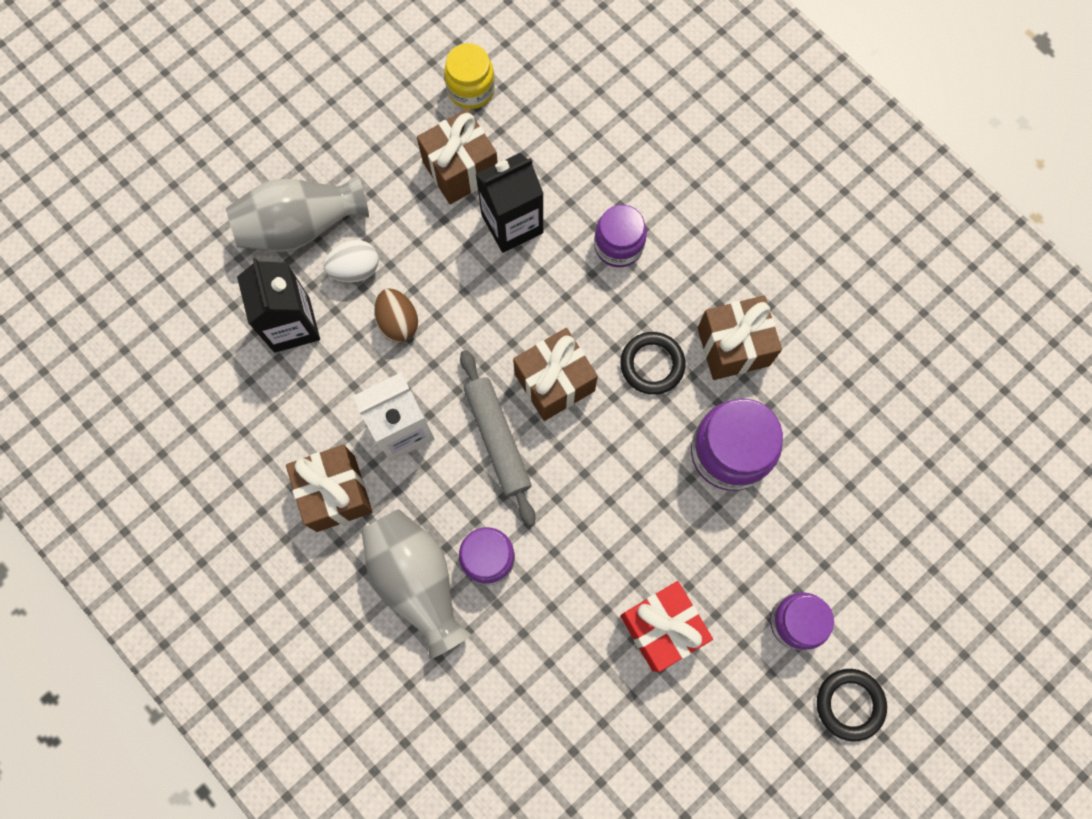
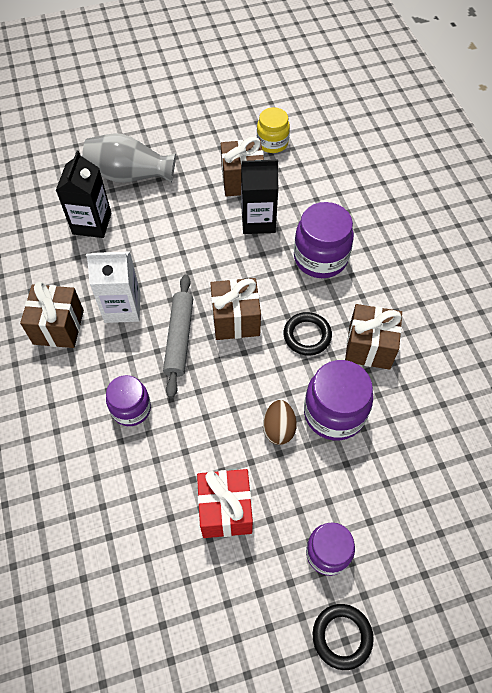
camera: 25 degrees right, 15 degrees down
white egg [323,240,379,283] -> none
grey vase [361,509,472,659] -> none
brown egg [374,288,418,342] -> brown egg moved to [263,400,297,445]
purple jar [594,205,647,268] -> purple jar [294,202,354,278], size x1.55

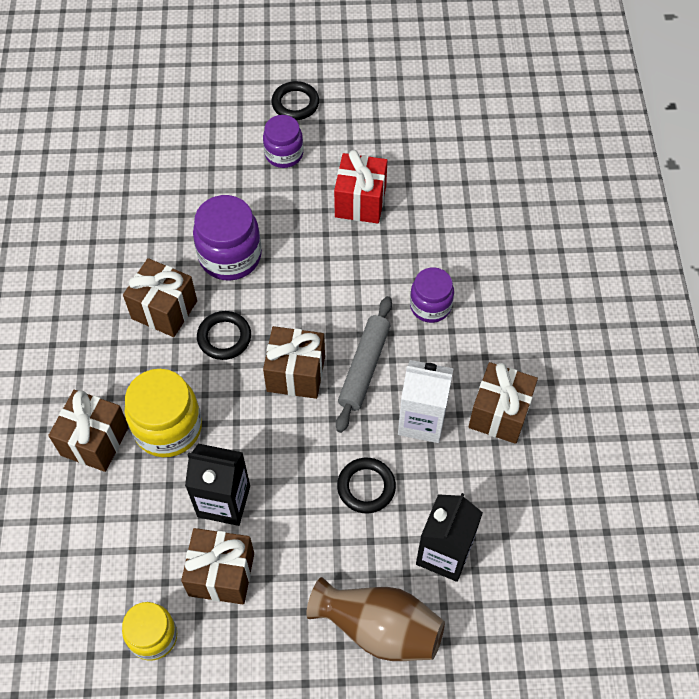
camera: 165 degrees left, 0 degrees up
grey vase [82,133,176,183] -> brown vase [306,577,445,661]
brown egg [263,400,297,445] -> none
purple jar [294,202,354,278] -> yellow jar [124,369,202,457]
none -> brown gift [48,390,129,472]
none -> black ring [337,458,396,513]

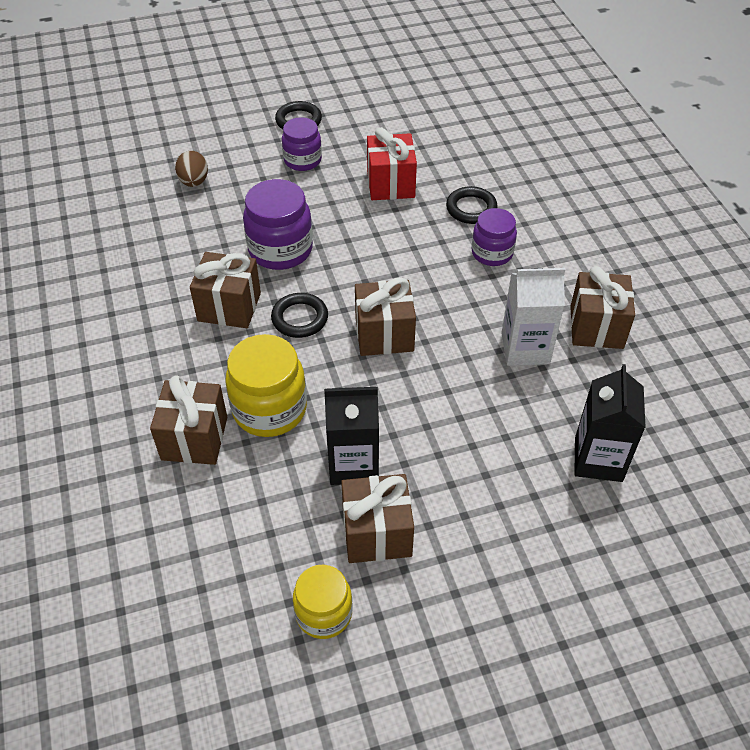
camera: 15 degrees left, 10 degrees down
brown vase [306,577,445,661] -> none
grey rolling pin [336,296,392,433] -> none
black ring [337,458,396,513] -> black ring moved to [446,186,498,224]
none -> brown egg [175,151,208,187]

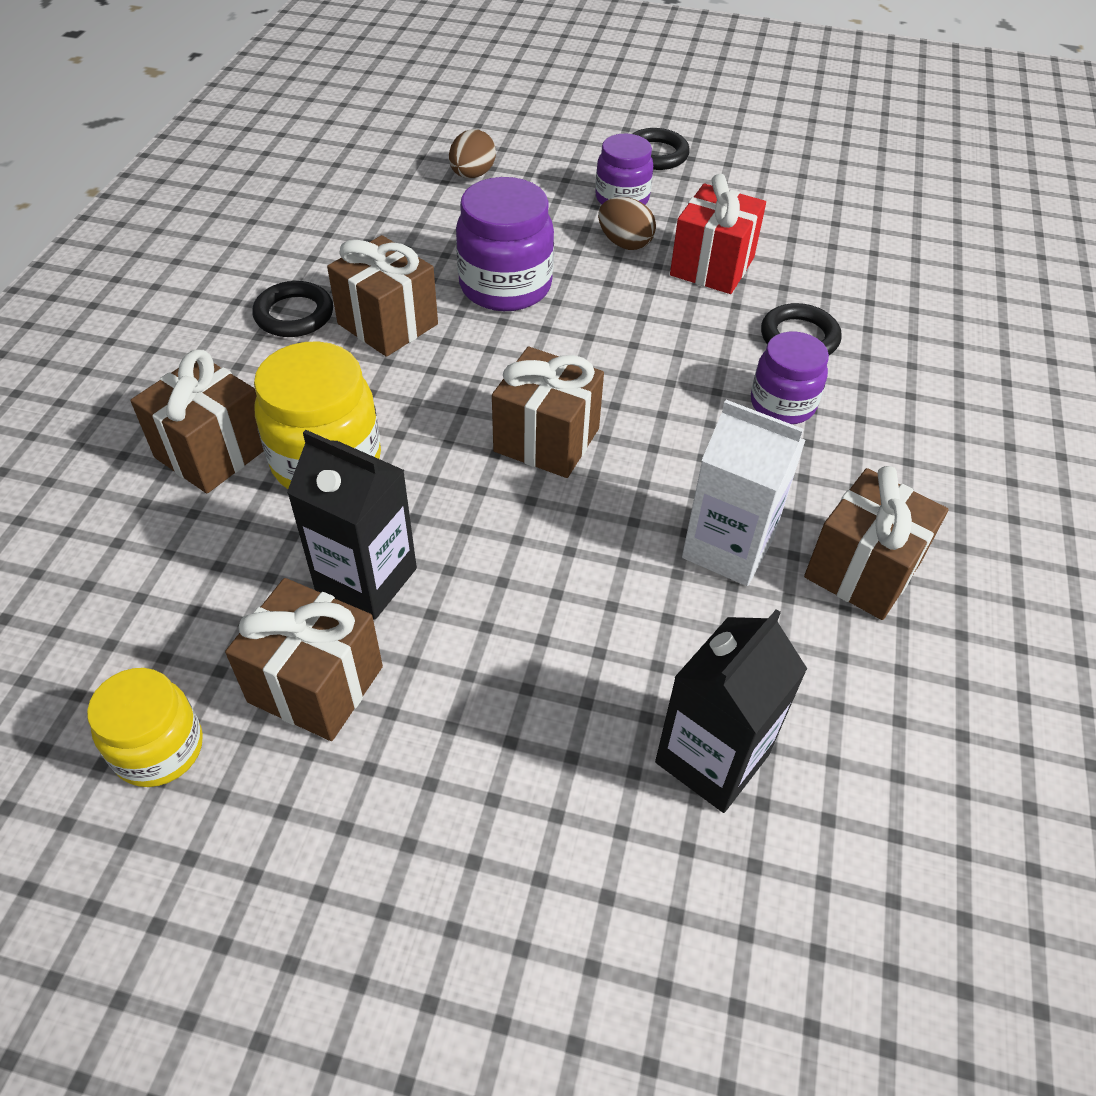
camera: 30 degrees right, 0 degrees up
black ring [271,293,328,338] -> black ring moved to [252,281,333,337]
none -> brown egg [598,197,656,250]

